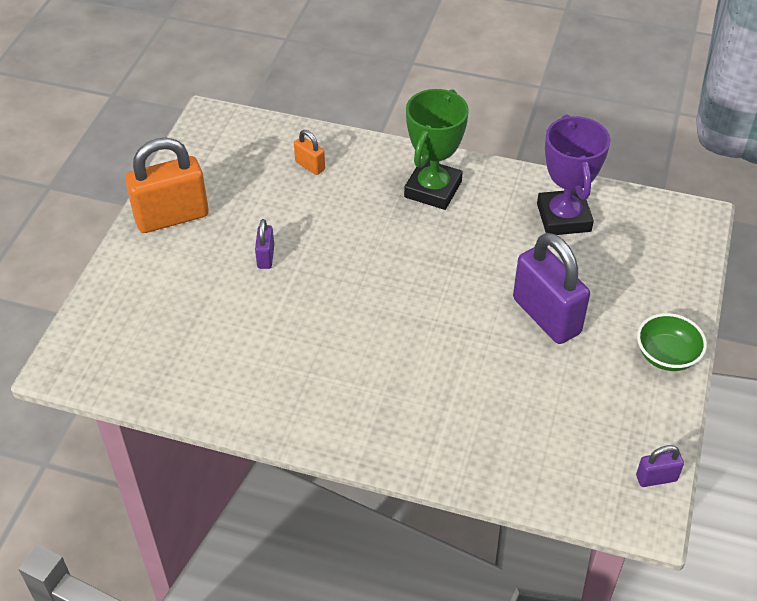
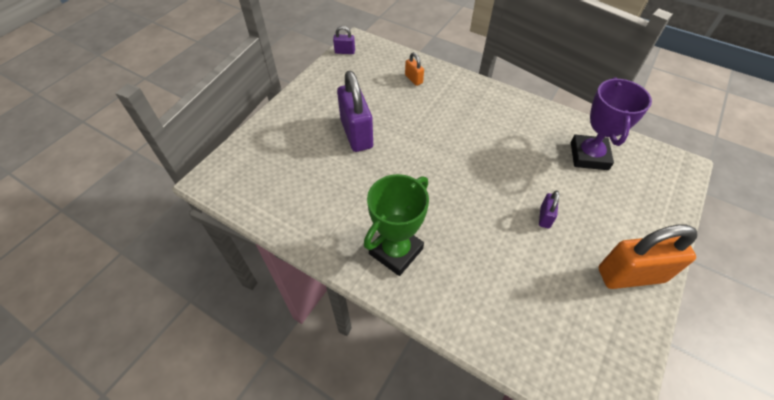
camera: 165 degrees left, 5 degrees up
orange padlock [294,130,325,175] -> orange padlock moved to [405,52,424,86]
purple trophy [537,114,611,235] -> purple trophy moved to [571,77,652,170]
green bowl [637,313,707,371] -> none

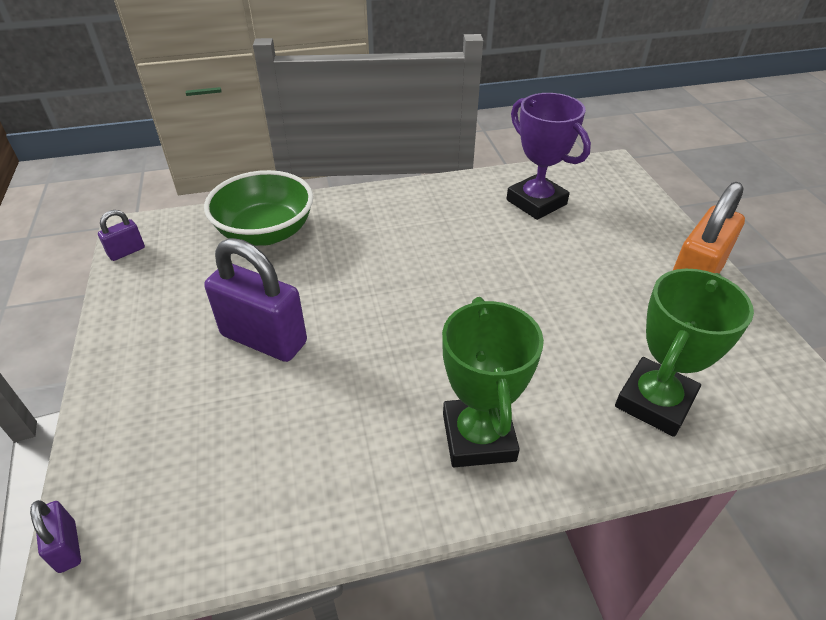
camera: 45 degrees left, 10 degrees down
orange padlock [405,52,424,86] -> green bowl [204,170,313,246]
purple padlock [539,191,559,228] -> purple padlock moved to [30,500,81,573]
none -> green trophy [615,269,754,437]

